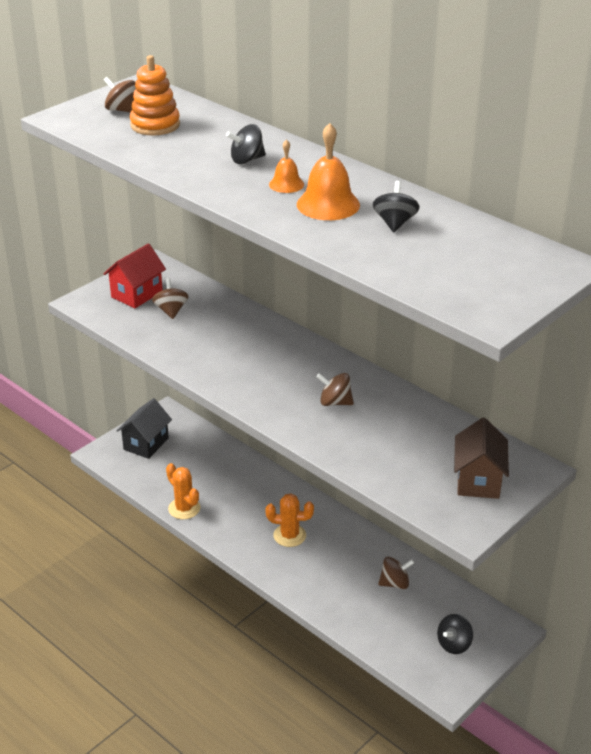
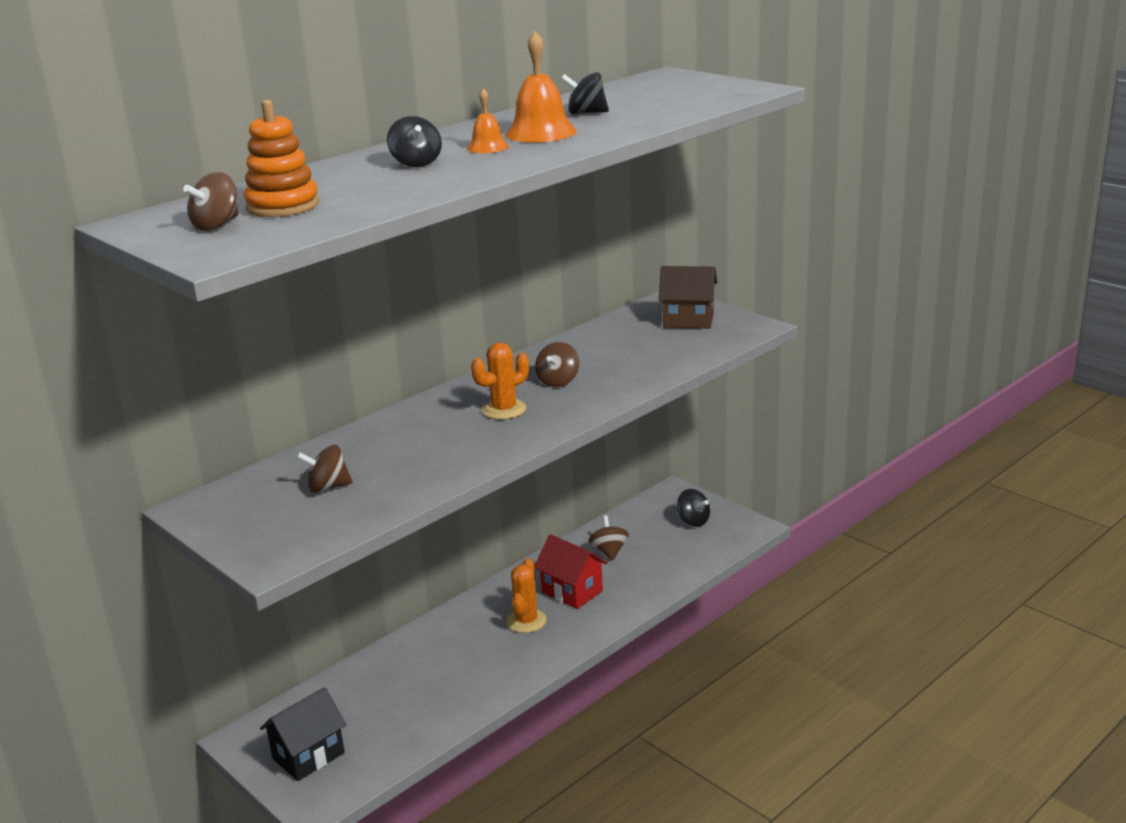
camera: 85 degrees left, 10 degrees down
red house [104,244,166,308] -> red house moved to [534,534,607,609]
black house [116,398,172,459] -> black house turned 75 degrees counterclockwise [260,687,347,781]
orange cactus [166,463,200,519] -> orange cactus moved to [471,342,529,420]

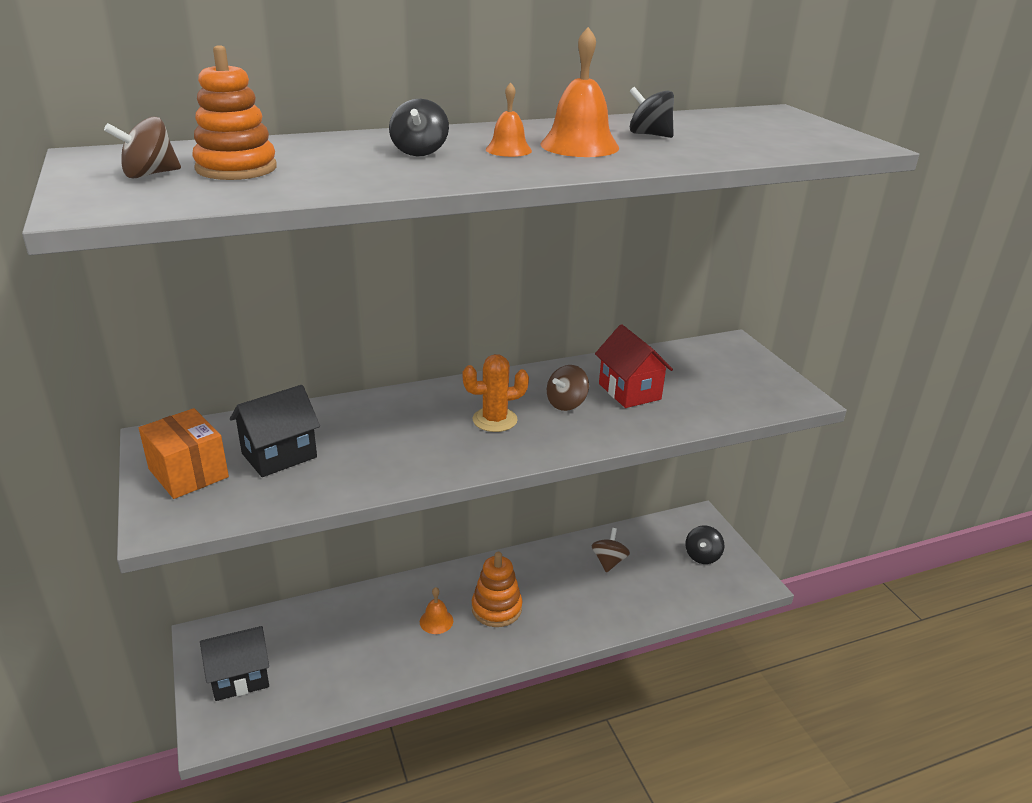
camera: 20 degrees right, 5 degrees up
brown spinning top [296,445,353,493] -> black house [230,385,320,477]
orange cactus [506,558,547,633] -> orange stacking toy [472,552,522,627]
red house [534,534,607,609] -> red house moved to [595,324,673,408]
brown house [659,266,717,329] -> none
black spinning top [677,489,710,527] -> black spinning top turned 45 degrees clockwise [685,525,724,564]
none -> orange box [139,408,229,499]
none -> orange bell [420,587,453,634]

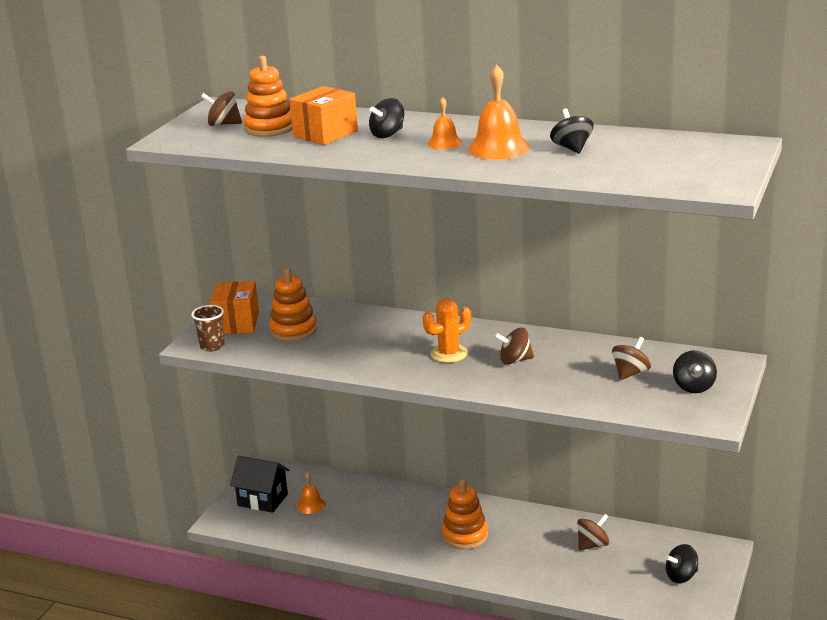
camera: 45 degrees right, 5 degrees down
black house [230,385,320,477] -> orange stacking toy [269,268,317,341]
orange bell [420,587,453,634] -> orange bell moved to [297,472,325,514]
orange cactus [462,354,529,432] -> orange cactus turned 60 degrees counterclockwise [423,298,471,363]
red house [595,324,673,408] -> none
none -> brown cup [191,305,225,352]
none -> orange box [289,86,358,145]
none -> brown spinning top [612,337,651,380]
none -> black spinning top [673,350,717,393]

